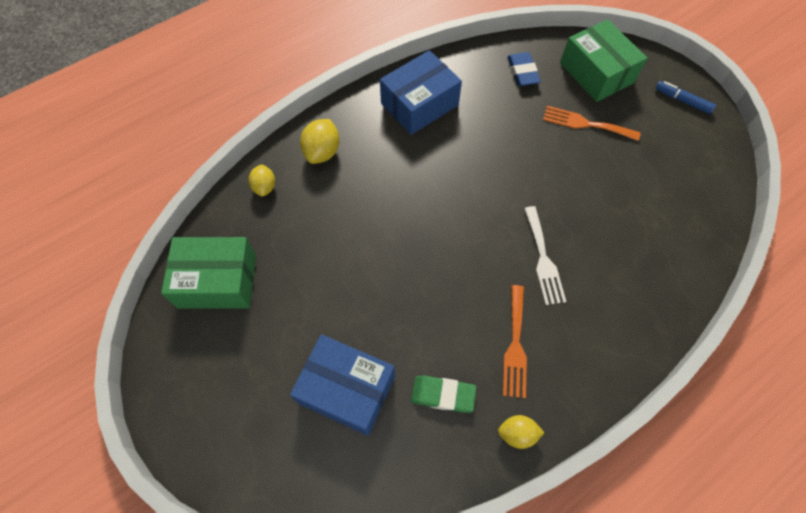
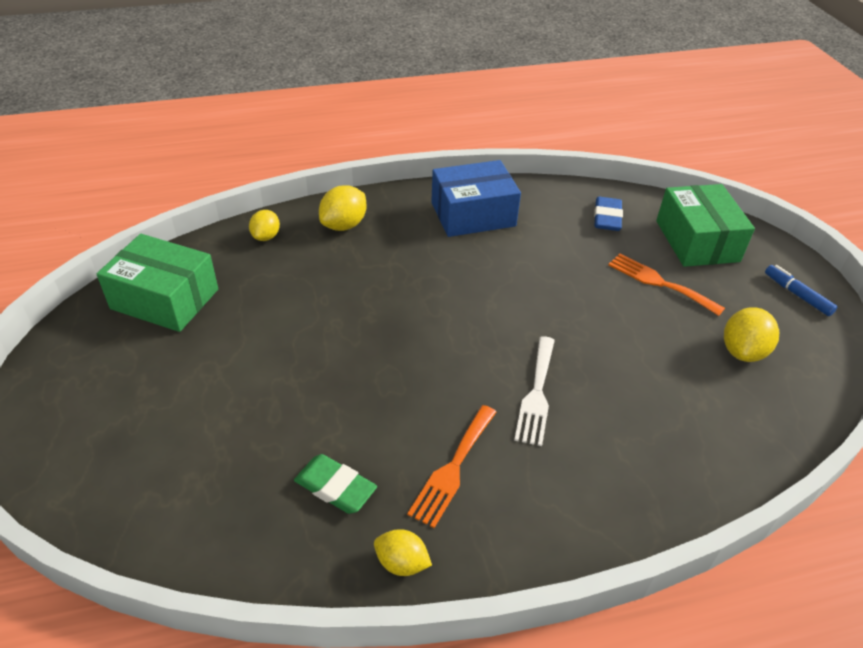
camera: 20 degrees right, 20 degrees down
blue box [290,334,395,436] -> none
none -> yellow lemon [724,307,779,362]

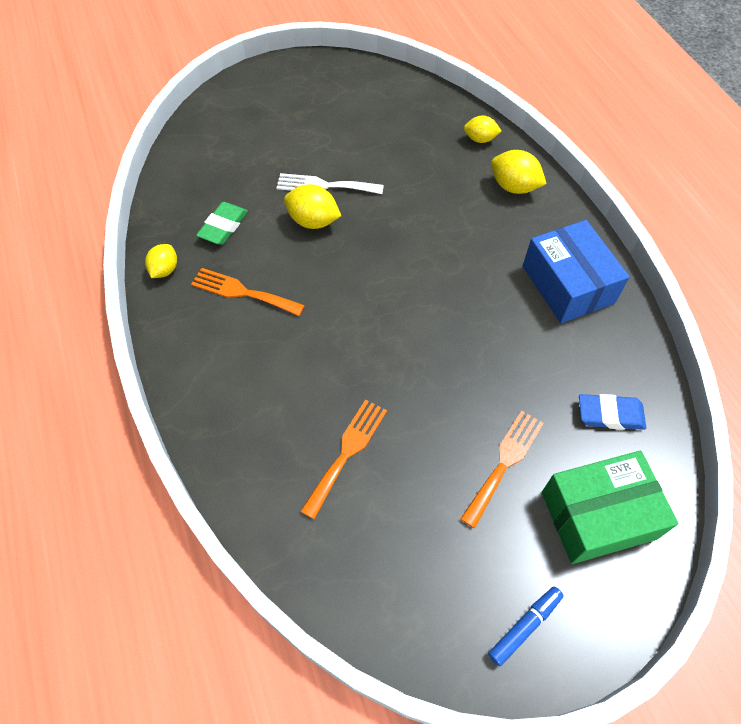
camera: 85 degrees right, 15 degrees up
green box [97,234,218,332] -> none
white fork [514,336,555,446] -> white fork moved to [277,173,384,194]
yellow lemon [724,307,779,362] -> yellow lemon moved to [284,184,341,229]
none -> orange fork [300,400,387,519]

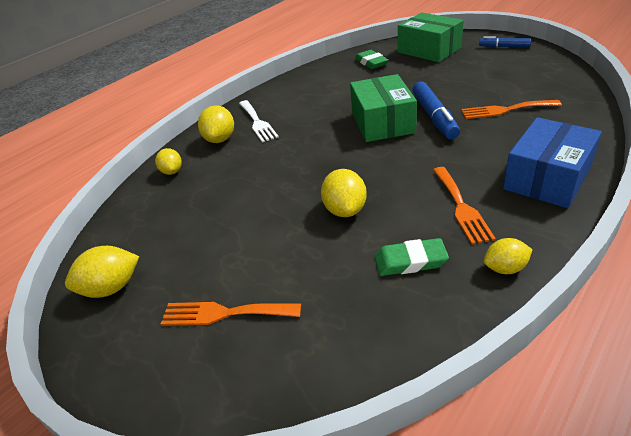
camera: 115 degrees left, 20 degrees down
white fork [277,173,384,194] -> white fork moved to [239,100,279,143]
orange fork [461,411,544,528] -> orange fork moved to [161,302,301,326]
blue box [523,220,630,323] -> blue box moved to [503,117,602,208]
blue eraser [579,394,646,430] -> green eraser [355,50,389,69]
none -> yellow lemon [65,246,139,298]
none -> green box [350,74,417,142]
none -> blue marker [412,82,460,139]

